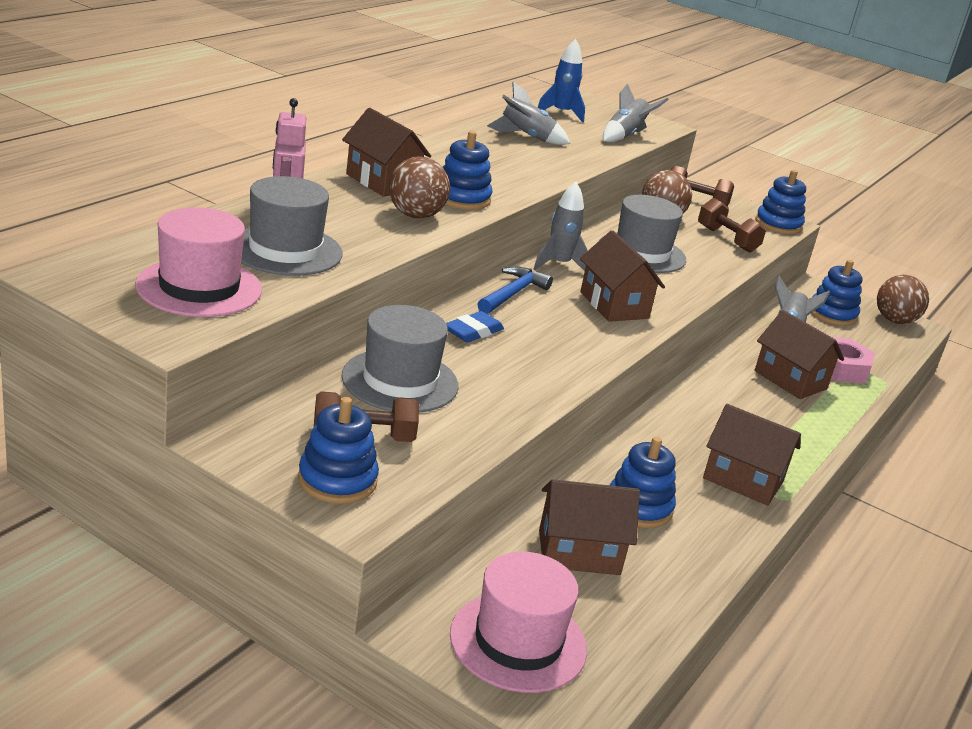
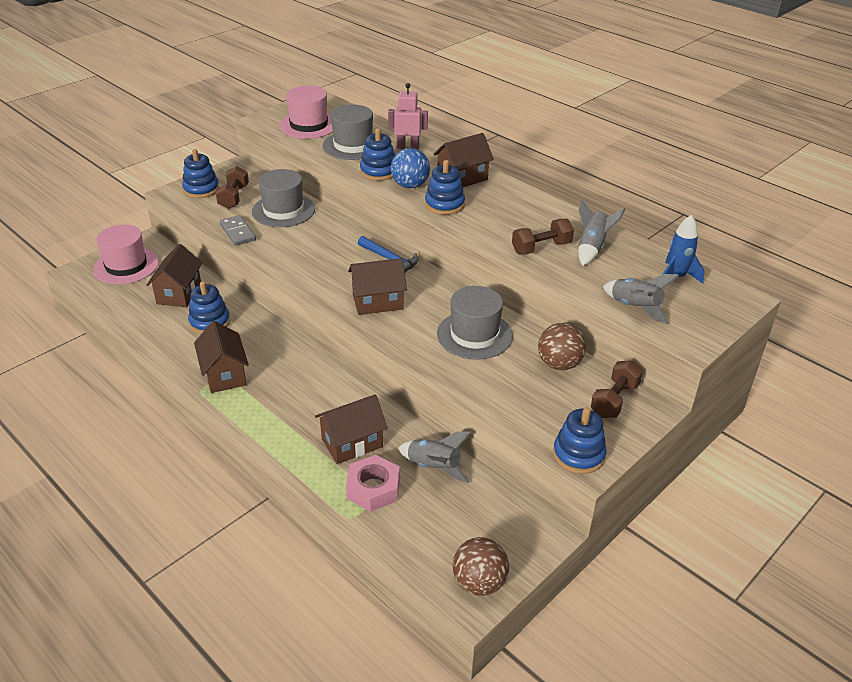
camera: 105 degrees right, 10 degrees up
brown ball [389,156,450,218] -> blue ball [391,148,430,188]
blue eraser [446,311,504,342] -> none
grey rocket [534,182,588,271] -> none
brown dumbbell [698,198,766,253] -> brown dumbbell moved to [512,219,574,255]
brown house [703,404,801,506] -> brown house turned 60 degrees counterclockwise [194,321,249,393]
blue stacking toy [811,260,862,326] -> blue stacking toy moved to [360,128,395,181]
none -> grey domino [220,215,256,246]

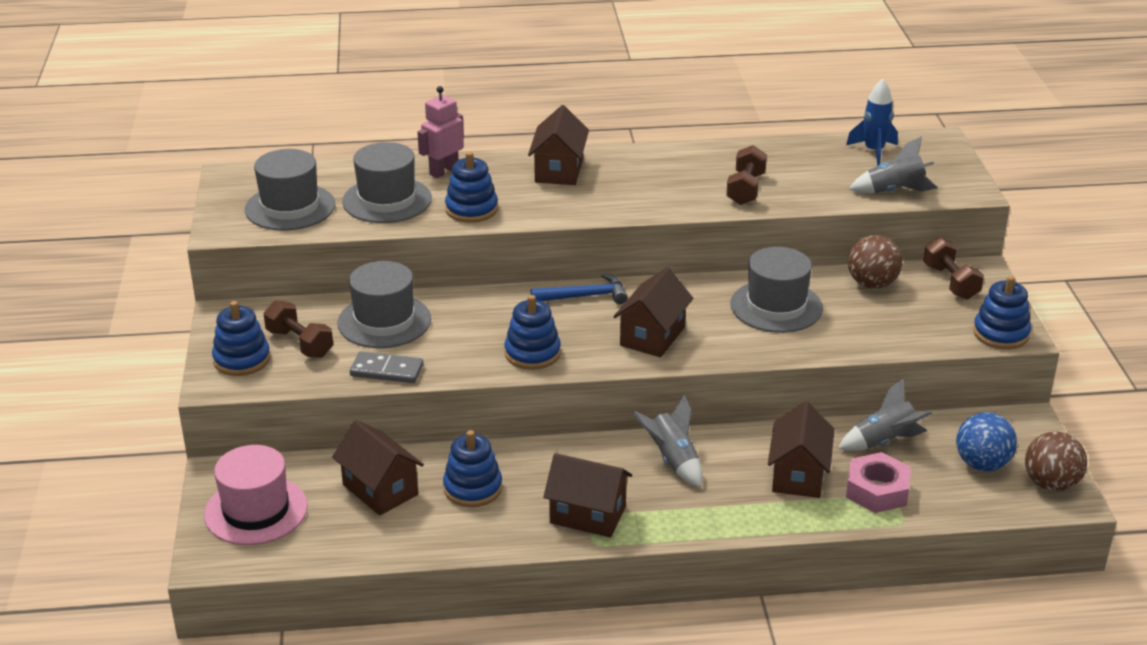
camera: 50 degrees left, 5 degrees down
pink hat [279,86,333,139] -> grey hat [245,149,335,230]
blue ball [391,148,430,188] -> blue ball moved to [956,412,1017,471]
blue stacking toy [425,160,465,215] -> blue stacking toy moved to [504,295,561,370]
grey rocket [578,199,625,266] -> grey rocket moved to [633,394,702,488]

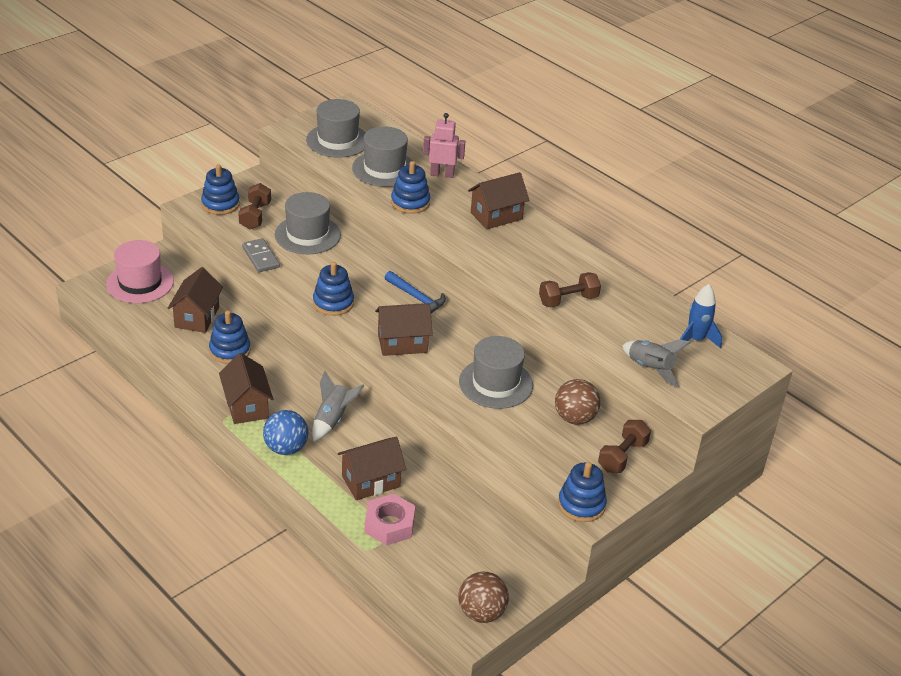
camera: 50 degrees right, 5 degrees up
grey rocket [838,379,932,451] -> none
blue ball [956,412,1017,471] -> blue ball moved to [263,410,308,455]

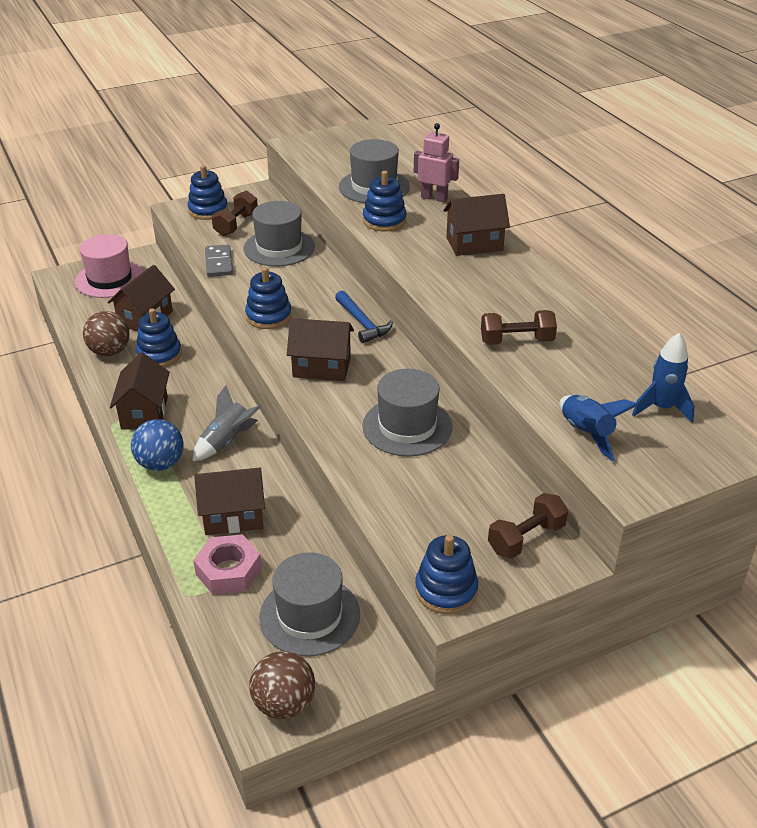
camera: 20 degrees right, 0 degrees up
grey hat [306,99,366,158] -> grey hat moved to [259,552,360,657]
brown ball [555,379,600,425] -> brown ball moved to [83,311,130,356]
grey rocket [622,340,691,388] -> blue rocket [559,395,638,461]

